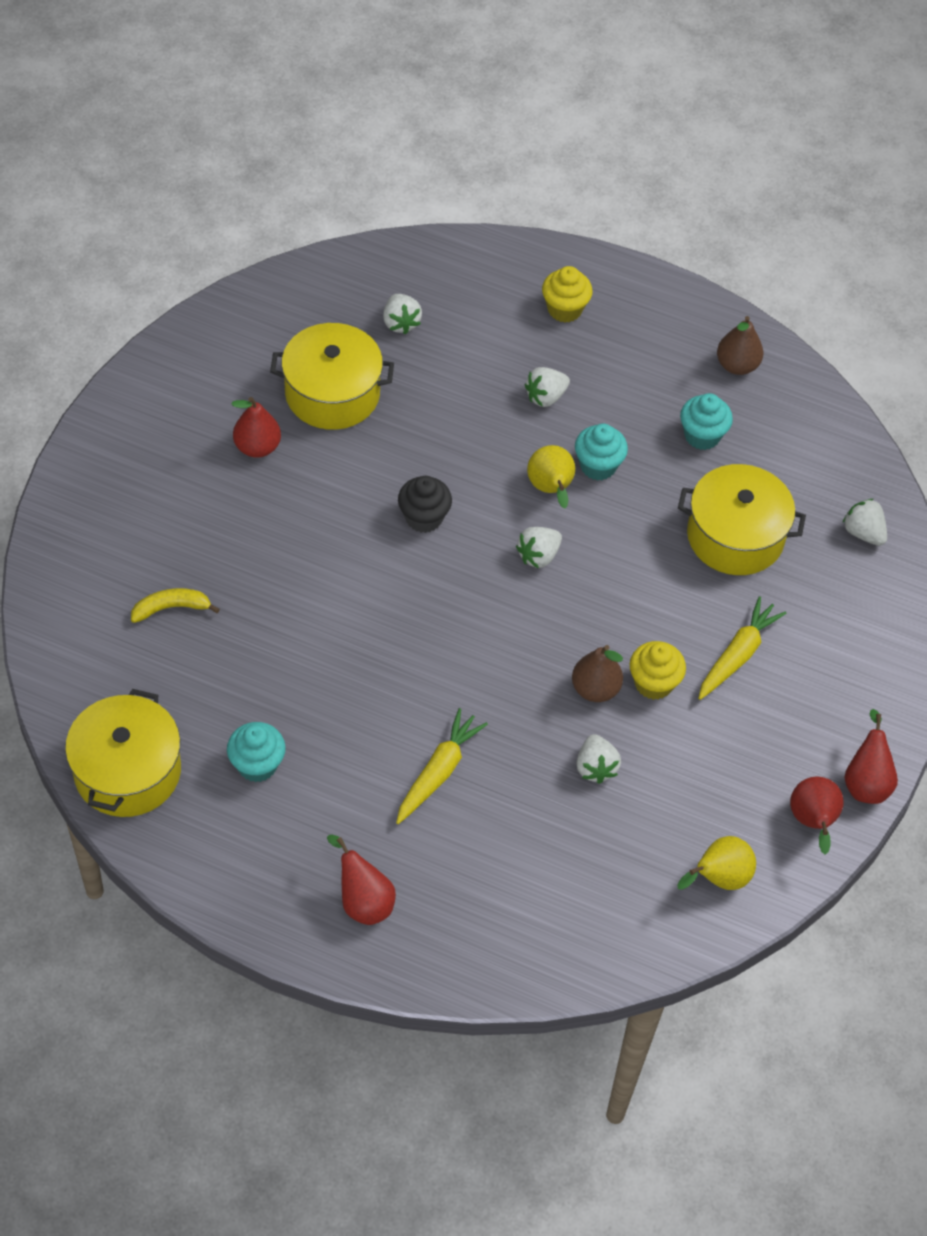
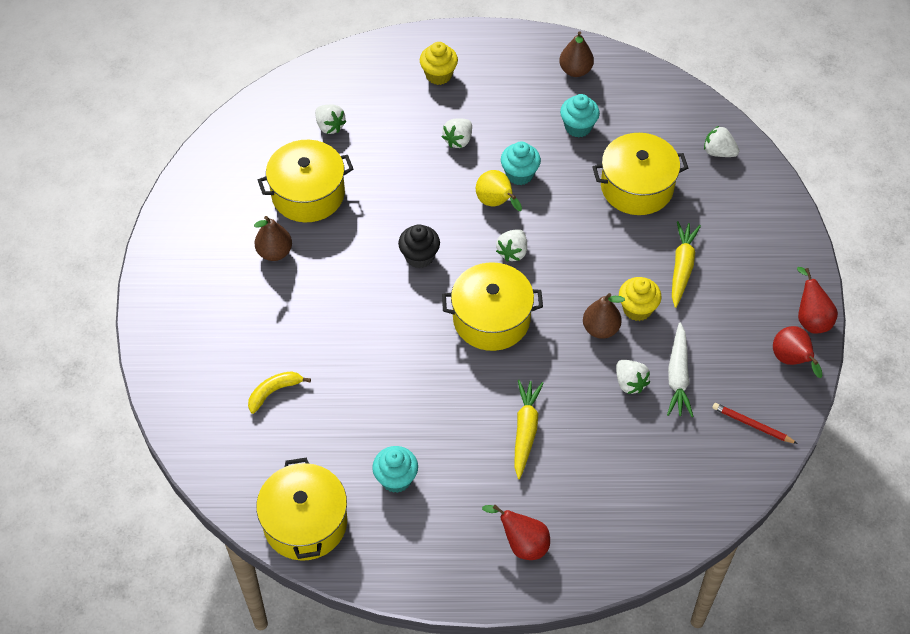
camera: 20 degrees left, 0 degrees up
red pear [231,397,281,458] -> brown pear [254,216,292,261]
yellow pear [677,836,756,890] -> red pencil [712,403,798,444]
none -> yellow pot [442,262,543,351]
none -> white carrot [667,322,694,417]

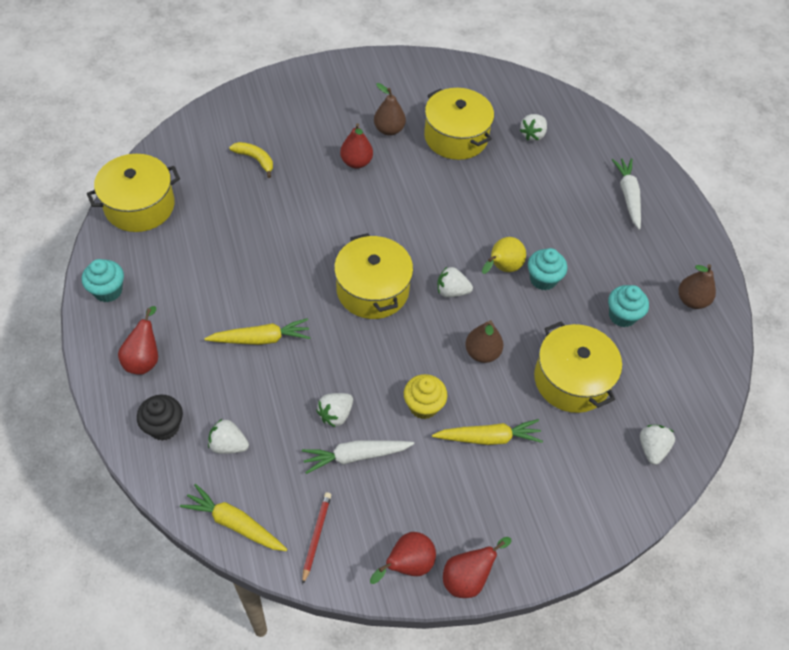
camera: 70 degrees right, 0 degrees up
turquoise cupcake [372,446,418,493] -> turquoise cupcake moved to [82,259,124,302]
black cupcake [398,224,440,268] -> black cupcake moved to [137,395,183,441]
yellow cupcake [420,42,458,85] -> white carrot [611,158,641,230]
white strawberry [442,119,472,148] -> white strawberry moved to [208,419,249,454]
brown pear [583,293,625,339] -> brown pear moved to [465,320,503,363]
none -> yellow carrot [180,484,288,551]
none -> red pear [340,123,373,169]

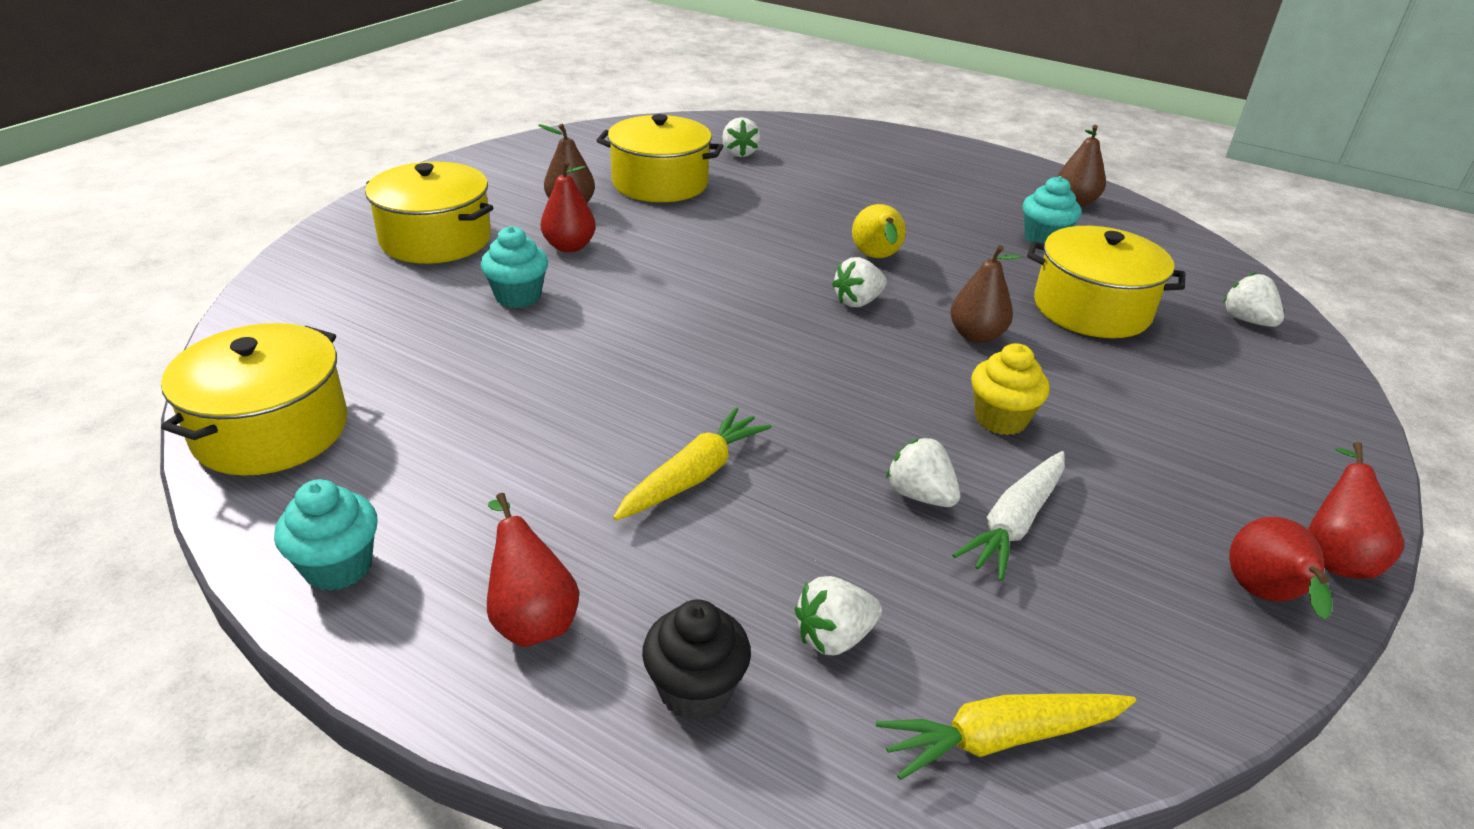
camera: 40 degrees left, 20 degrees down
yellow banana [229,142,273,178] -> none
red pencil [302,492,331,585] -> none
white strawberry [316,393,353,428] -> white strawberry turned 135 degrees clockwise [886,437,960,507]
yellow pot [334,233,413,319] -> yellow pot moved to [365,162,493,264]
yellow carrot [432,419,543,445] -> none
turquoise cupcake [528,248,567,290] -> turquoise cupcake moved to [480,226,548,308]
white carrot [611,158,641,230] -> none

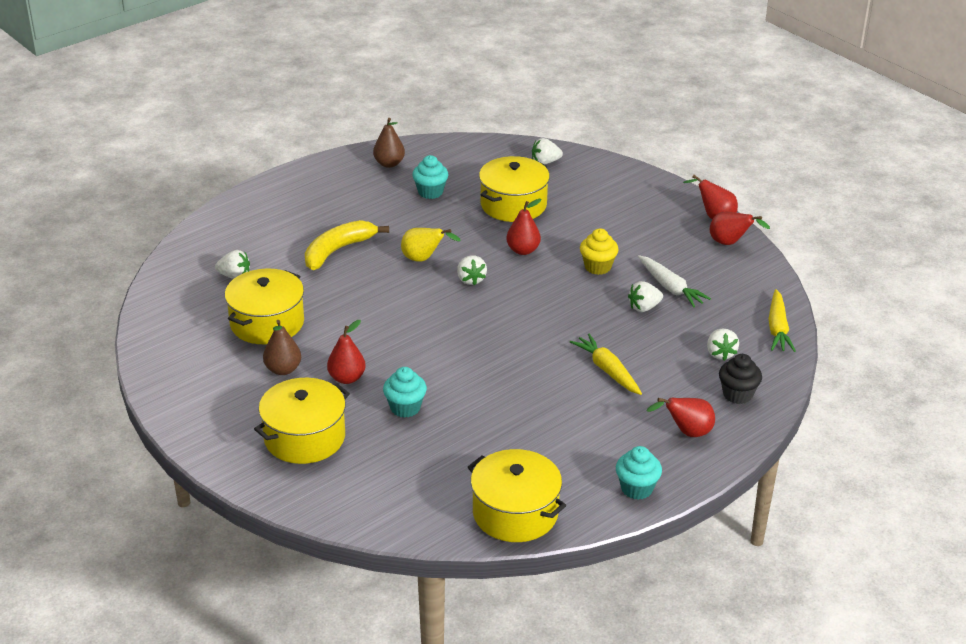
camera: 70 degrees left, 0 degrees up
brown pear [950,245,1022,343] -> red pear [506,199,542,255]
none -> yellow banana [305,220,389,270]

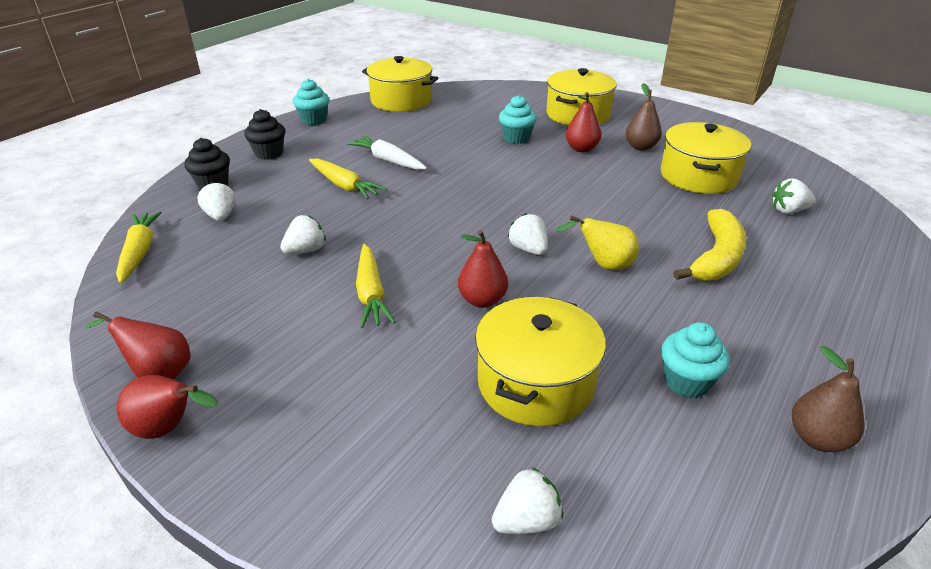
camera: 165 degrees right, 0 degrees up
yellow cupcake [580,229,619,275] -> yellow carrot [356,244,395,328]
white carrot [638,255,711,307] -> white carrot moved to [347,136,427,170]
red pear [647,398,715,437] -> black cupcake [244,109,285,160]

